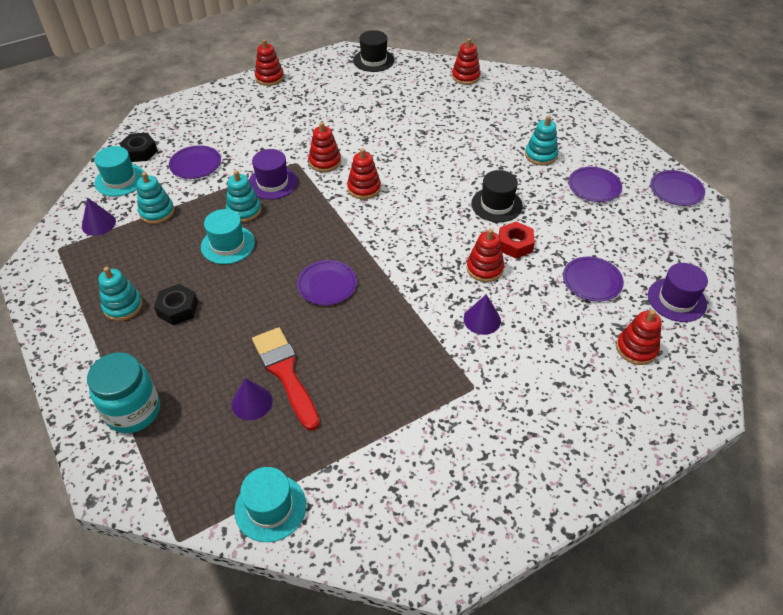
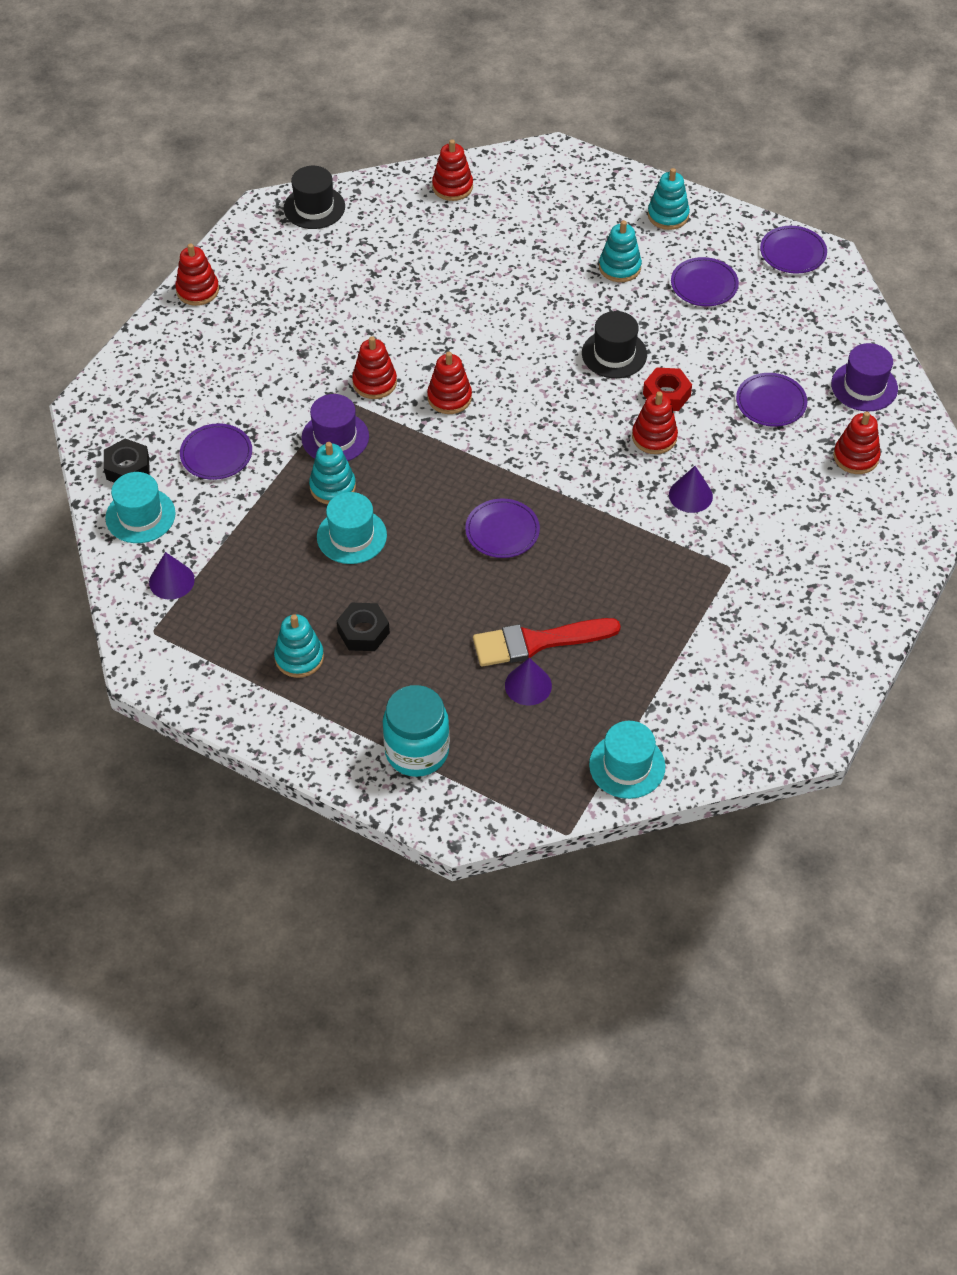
camera: 30 degrees left, 5 degrees up
turquoise stacking toy [137,172,175,224] -> turquoise stacking toy moved to [648,168,690,230]
red brush [252,327,320,431] -> red brush turned 45 degrees counterclockwise [473,618,621,667]

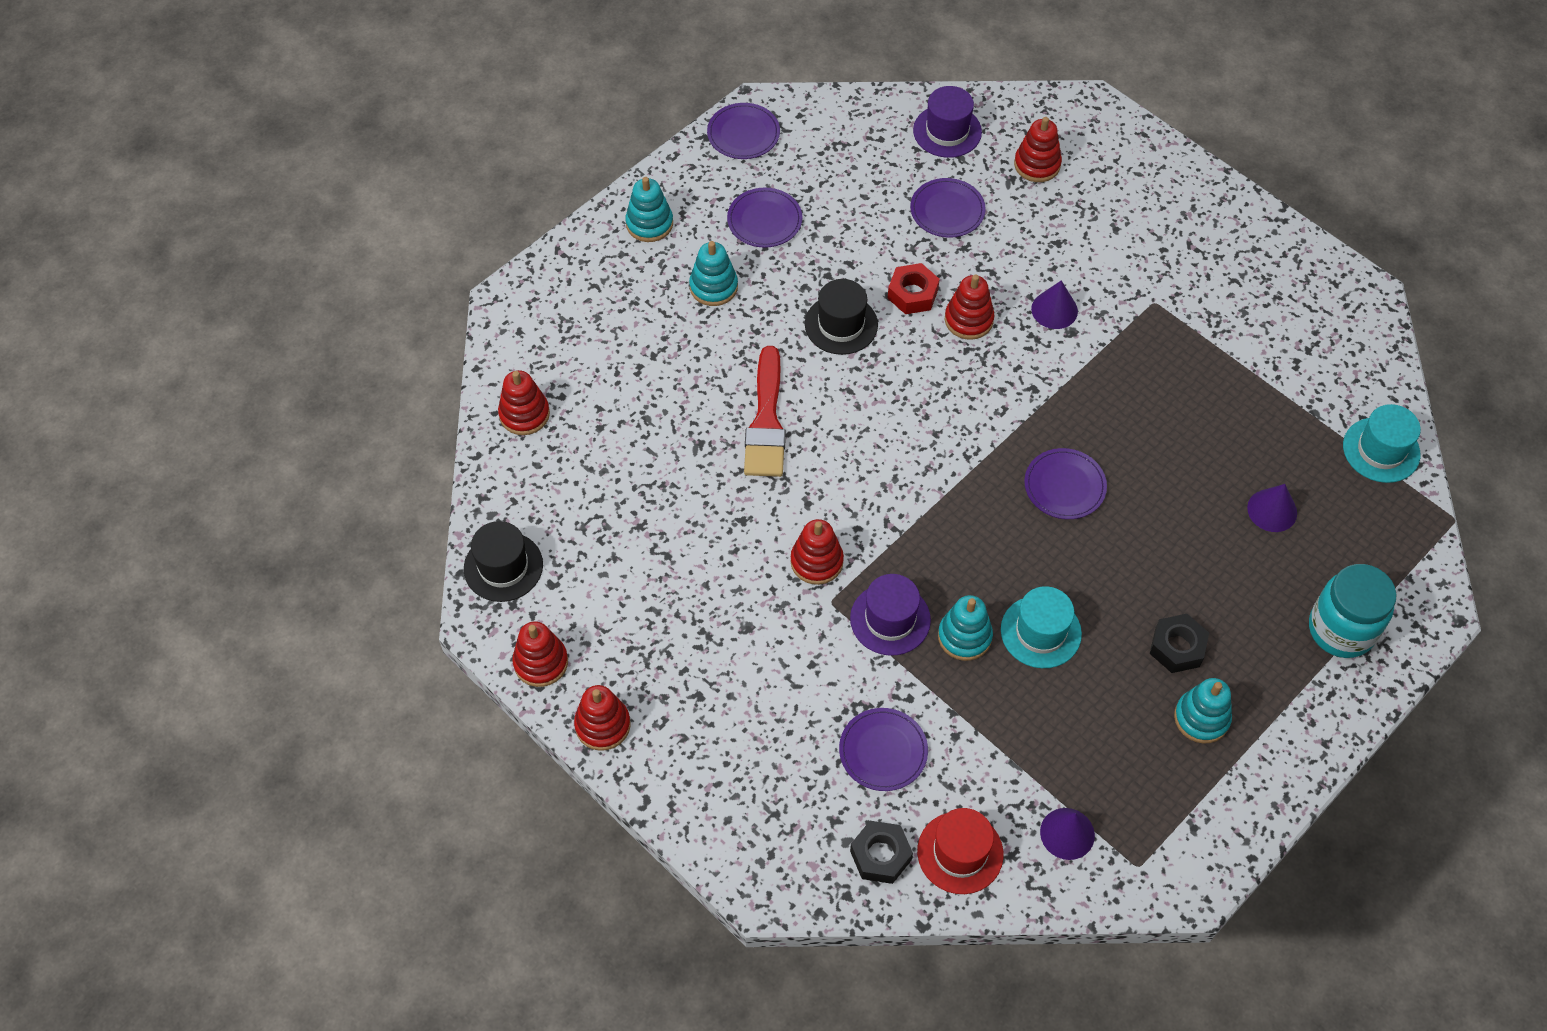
camera: 75 degrees left, 5 degrees up
turquoise hat [105,472,176,543] -> red hat [917,808,1004,894]
red stacking toy [427,352,472,414] -> red stacking toy moved to [512,621,568,687]
red brush [473,618,621,667] -> red brush moved to [744,346,786,477]

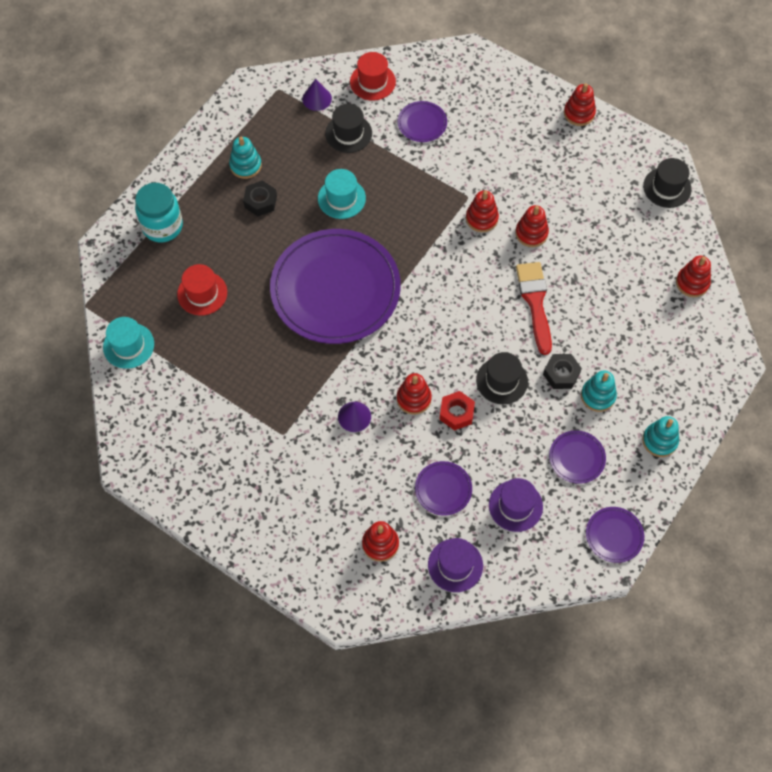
camera: 170 degrees right, 5 degrees up
red stacking toy [512,621,568,687] -> red stacking toy moved to [515,205,549,247]
purple hat [850,574,931,656] -> purple hat moved to [489,478,543,532]
black nut [850,821,913,884] -> black nut moved to [543,354,582,389]
turquoise stacking toy [938,595,993,661] -> none
purple plate [1024,448,1107,519] -> purple plate [270,229,401,344], size x2.45
purple cone [1247,484,1297,532] -> red hat [177,264,227,316]
none -> black hat [325,104,372,153]

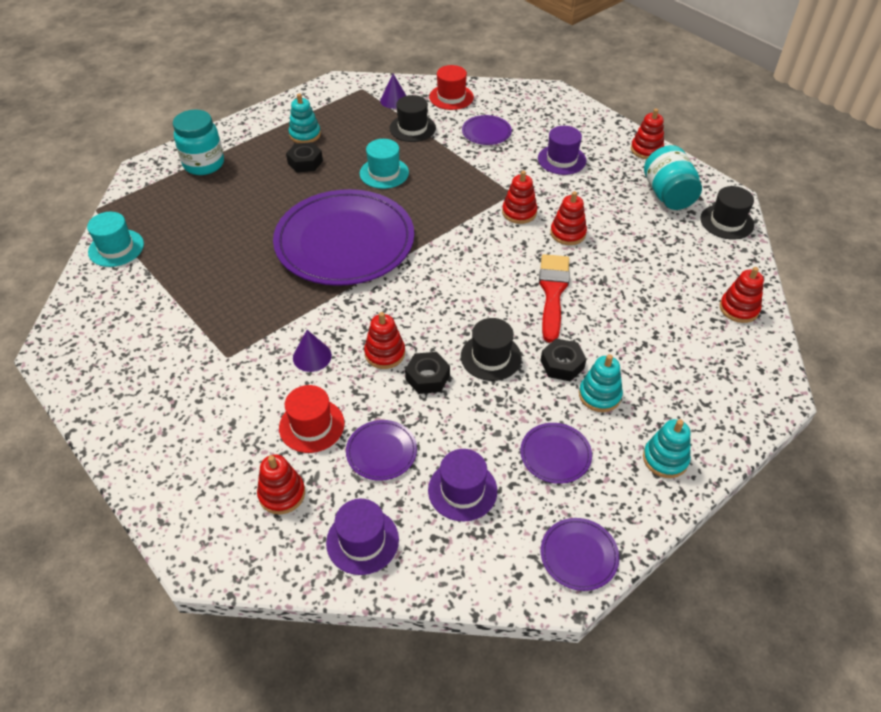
camera: 15 degrees right, 15 degrees down
red hat [177,264,227,316] -> red hat moved to [279,385,345,453]
red nut [439,391,475,431] -> black nut [405,352,450,394]
none -> purple hat [538,126,587,175]
none -> turquoise jar [644,145,702,210]

